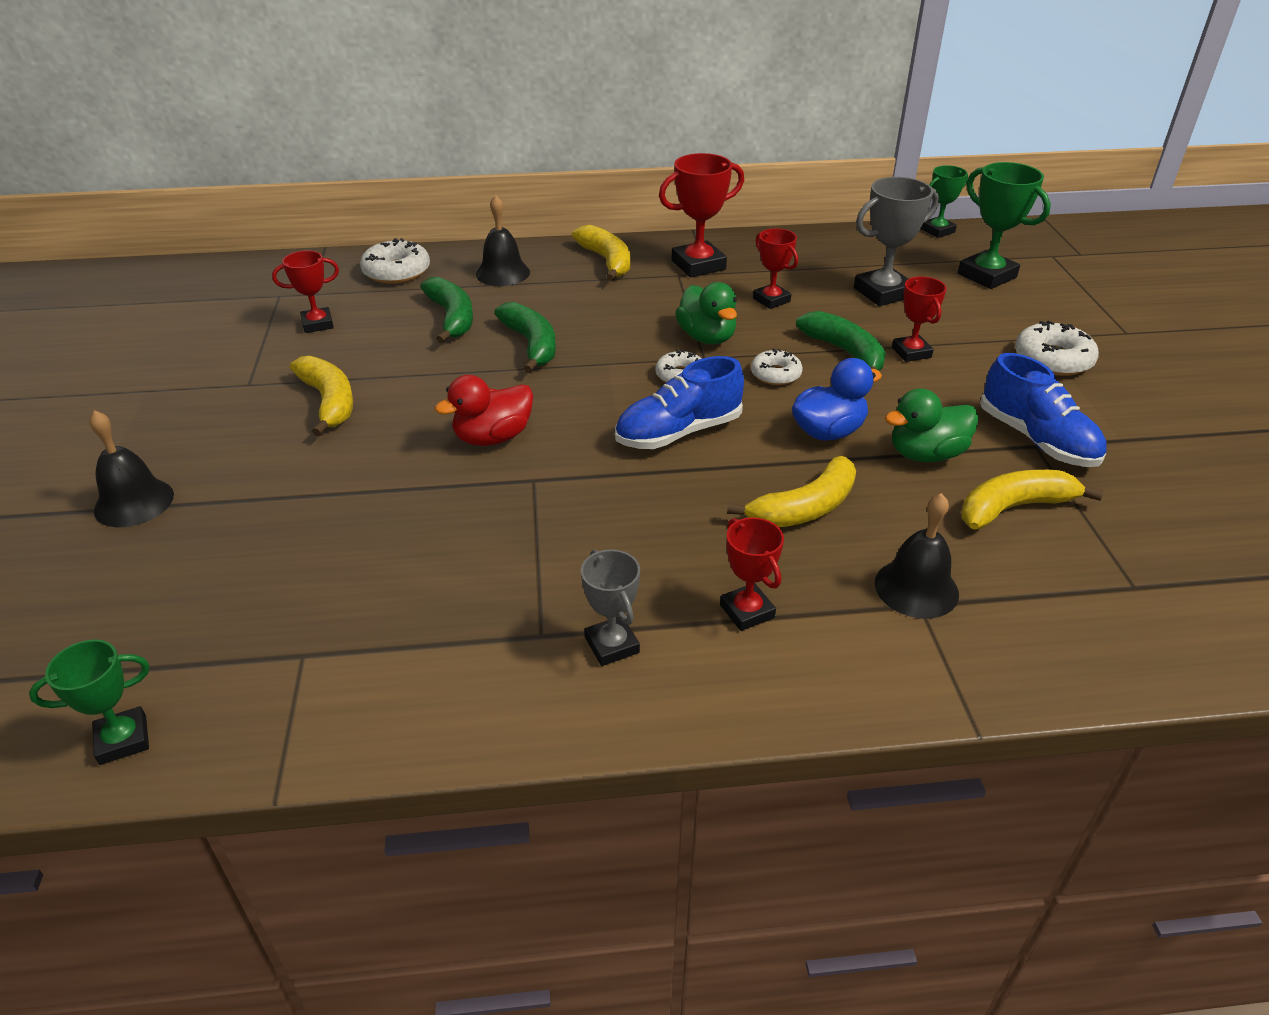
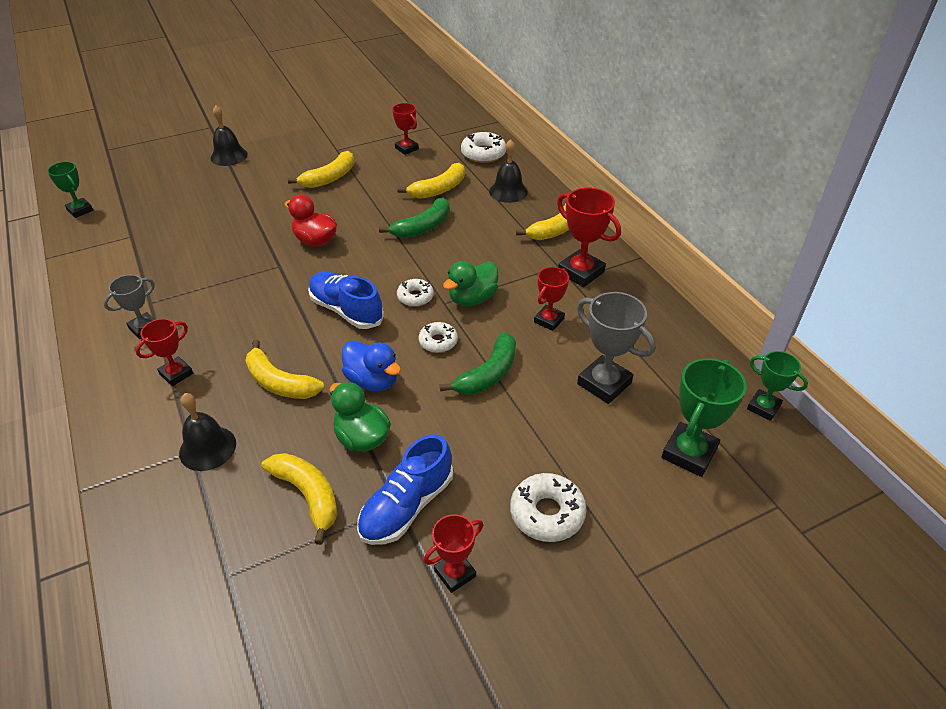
camera: 70 degrees right, 5 degrees up
green banana [420,277,473,343] -> yellow banana [397,163,465,199]
red trophy [892,276,947,362] -> red trophy moved to [424,514,483,593]

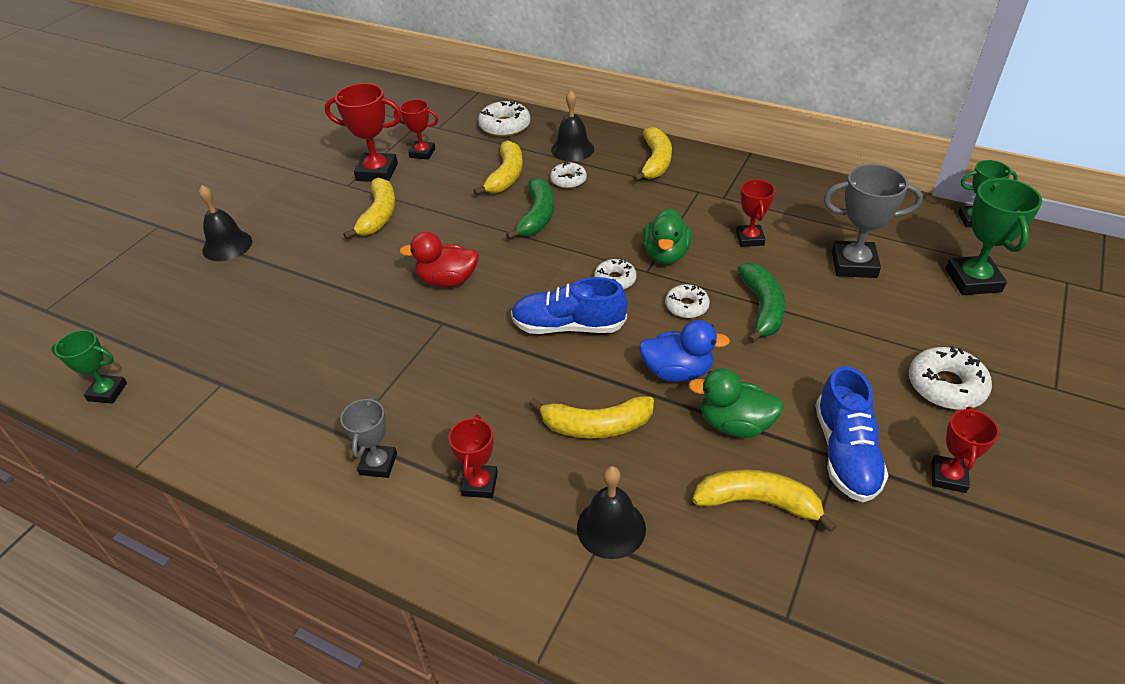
camera: 35 degrees left, 0 degrees up
red trophy [557,188,621,287] -> red trophy moved to [325,83,402,182]
none -> white donut [550,161,587,189]

